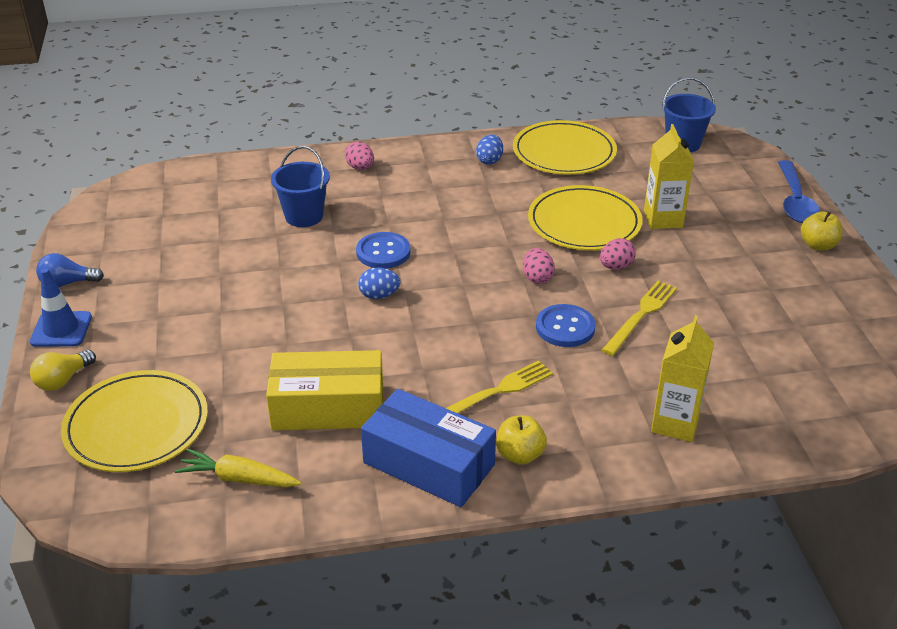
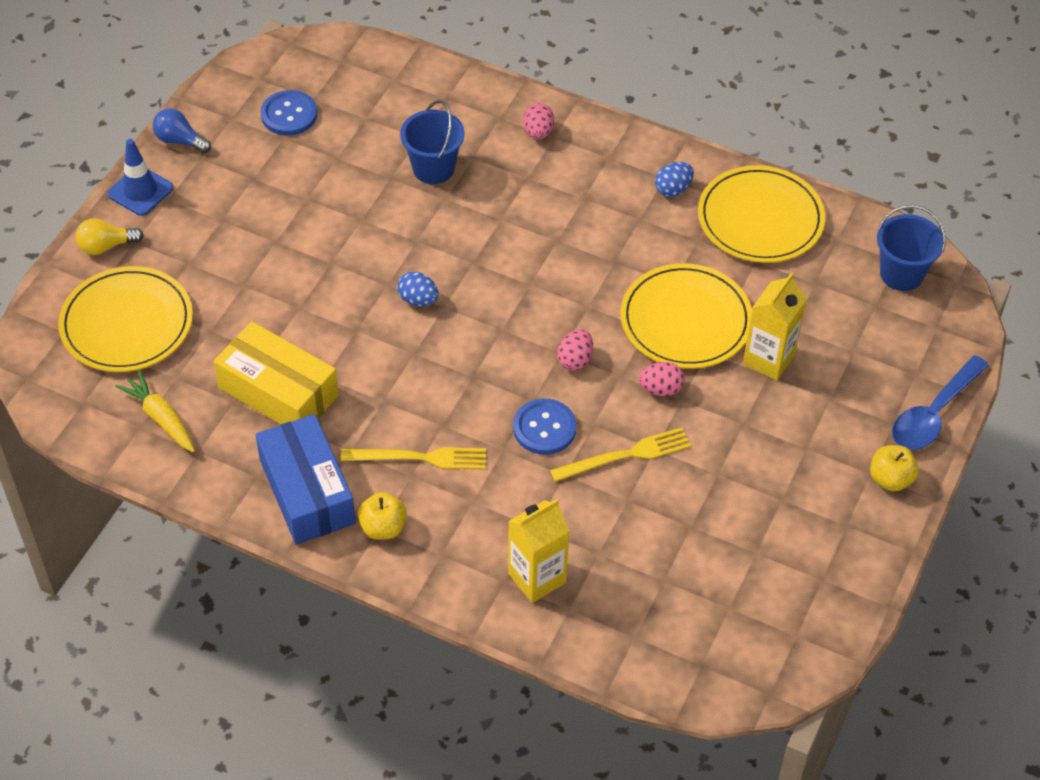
camera: 35 degrees right, 15 degrees up
blue button [356,232,411,269] -> blue button moved to [260,90,317,136]

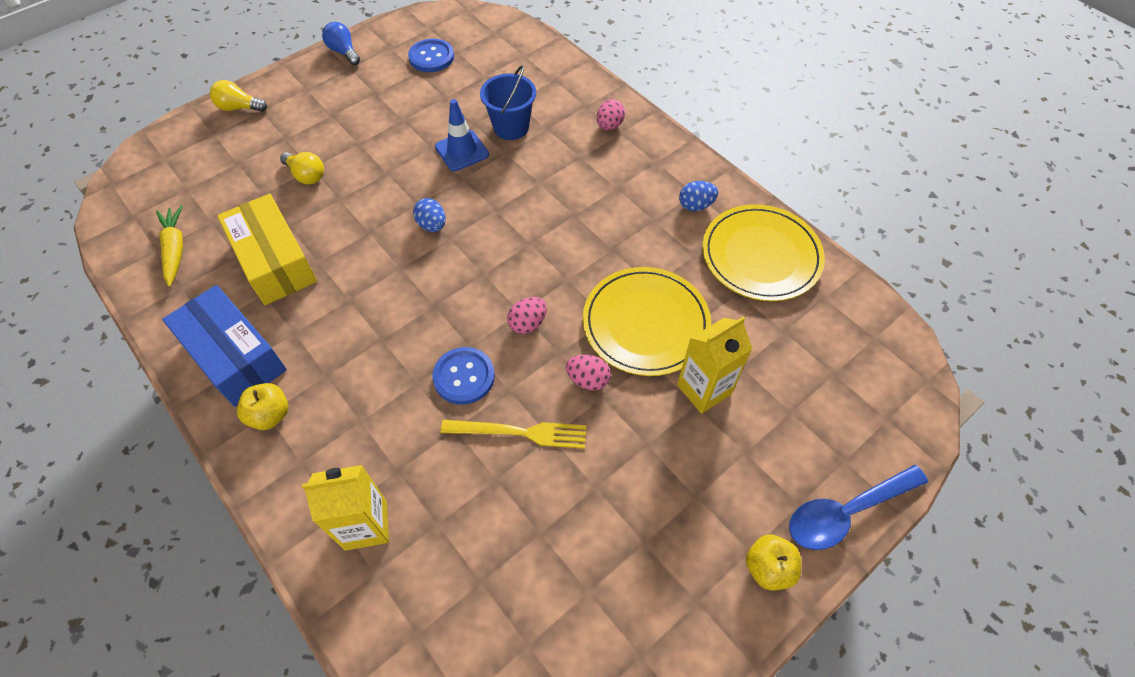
camera: 25 degrees right, 5 degrees up
yellow plate [58,266,193,372] -> none
blue traffic cone [107,139,173,216] -> blue traffic cone moved to [435,99,489,171]
blue box [256,414,356,545] -> blue box turned 45 degrees counterclockwise [162,285,287,407]
yellow fork [341,447,486,469] -> none
blue bucket [877,205,946,291] -> none
none -> yellow light bulb [280,152,324,185]

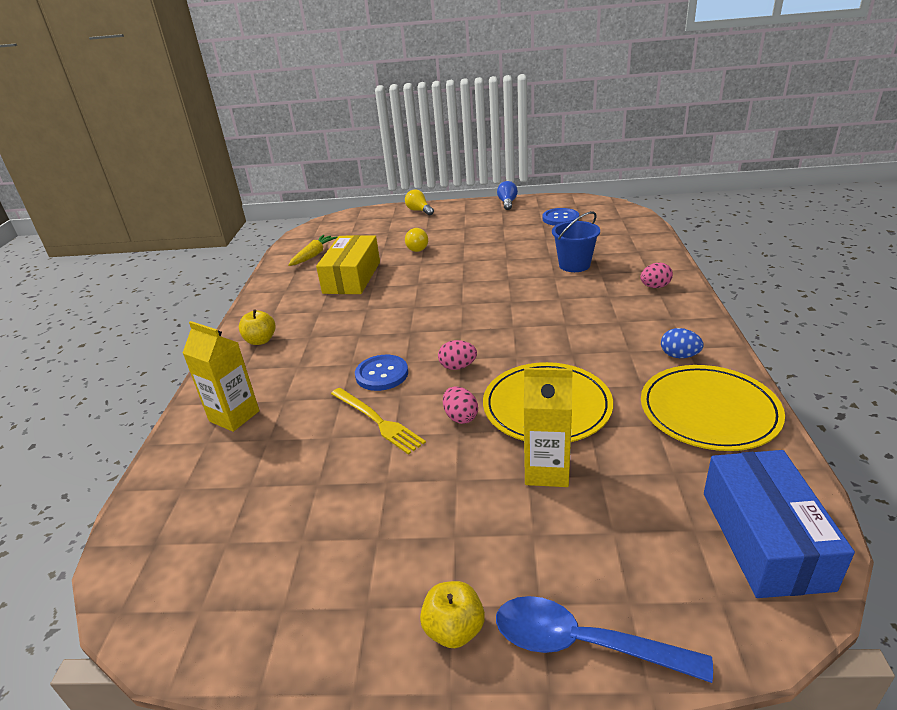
camera: 45 degrees right, 25 degrees down
blue box [162,285,287,407] -> blue box moved to [704,450,855,598]
blue egg [413,198,446,232] -> none
blue traffic cone [435,99,489,171] -> none

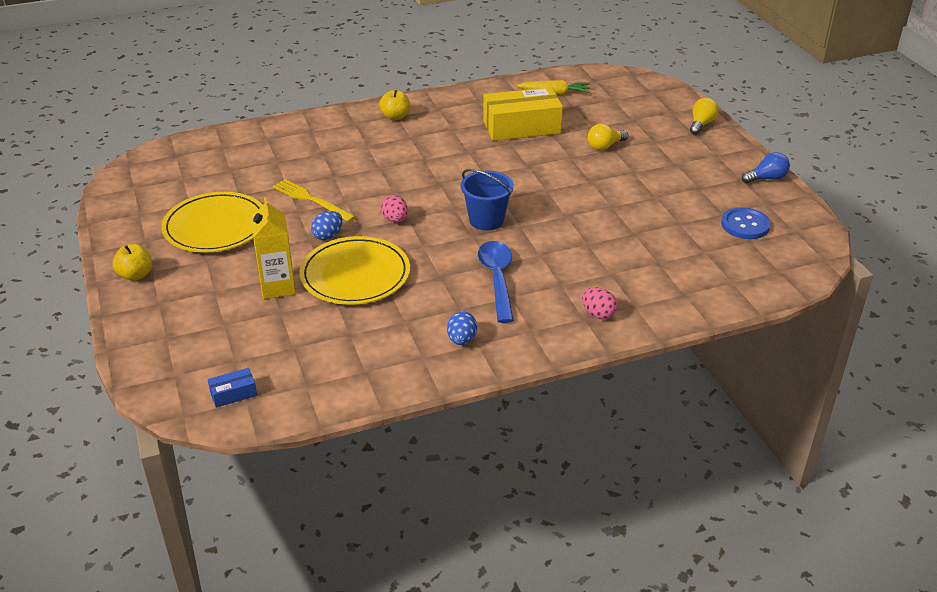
camera: 65 degrees right, 5 degrees up
yellow carton [183,321,260,432] -> none
yellow fork [331,388,426,455] -> yellow fork turned 105 degrees clockwise [272,179,355,222]
blue button [355,355,408,391] -> none
pink egg [443,386,478,424] -> blue egg [311,211,343,240]
blue spoon [496,596,713,683] -> blue spoon moved to [478,241,514,323]
blue bucket [552,211,600,272] -> blue bucket moved to [460,169,514,231]
yellow plate [641,365,785,451] -> yellow plate moved to [162,192,262,253]
blue box [704,450,855,598] -> blue box [208,368,257,408], size x0.43

